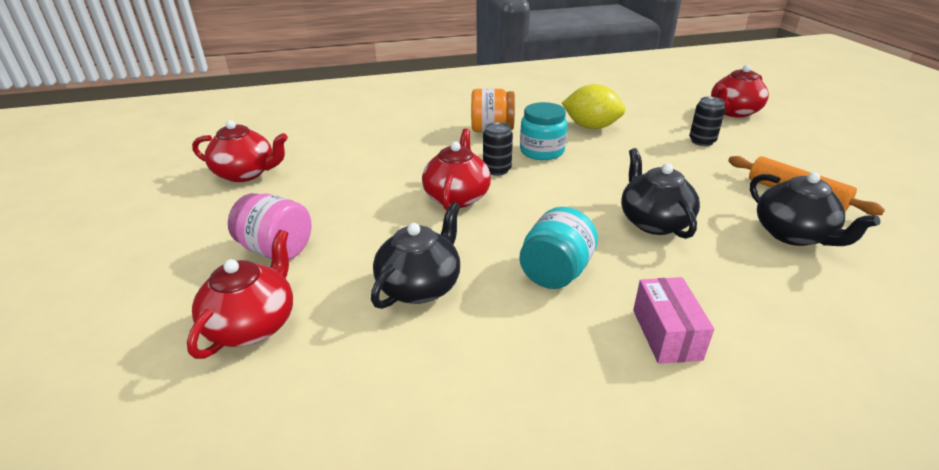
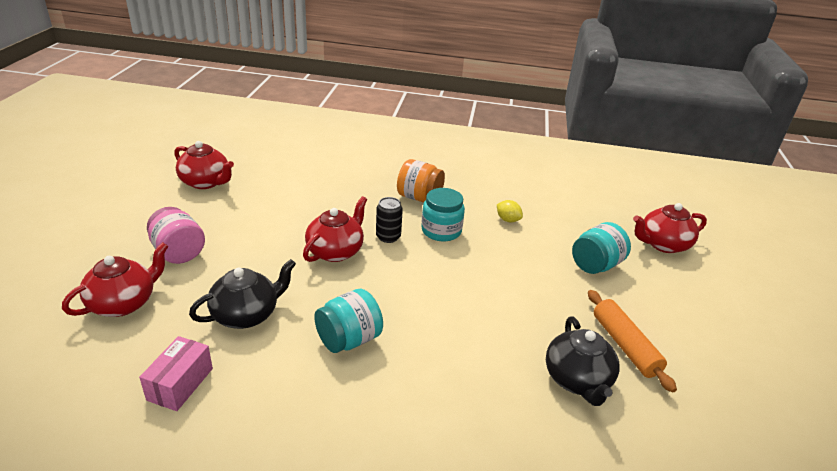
camera: 20 degrees right, 0 degrees up
yellow lemon [562,84,626,129] -> yellow lemon [497,200,523,222], size x0.53
black teapot [621,148,700,239] -> none
pink box [633,277,714,364] -> pink box moved to [139,336,213,411]
black can [689,97,726,146] -> turquoise jar [572,222,631,274]

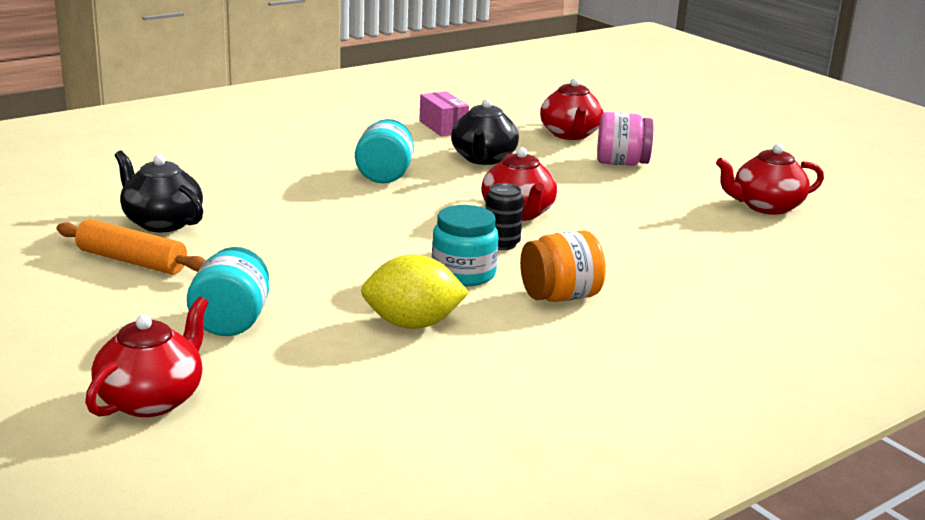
camera: 135 degrees right, 10 degrees down
yellow lemon [497,200,523,222] -> yellow lemon [361,254,469,329], size x1.89

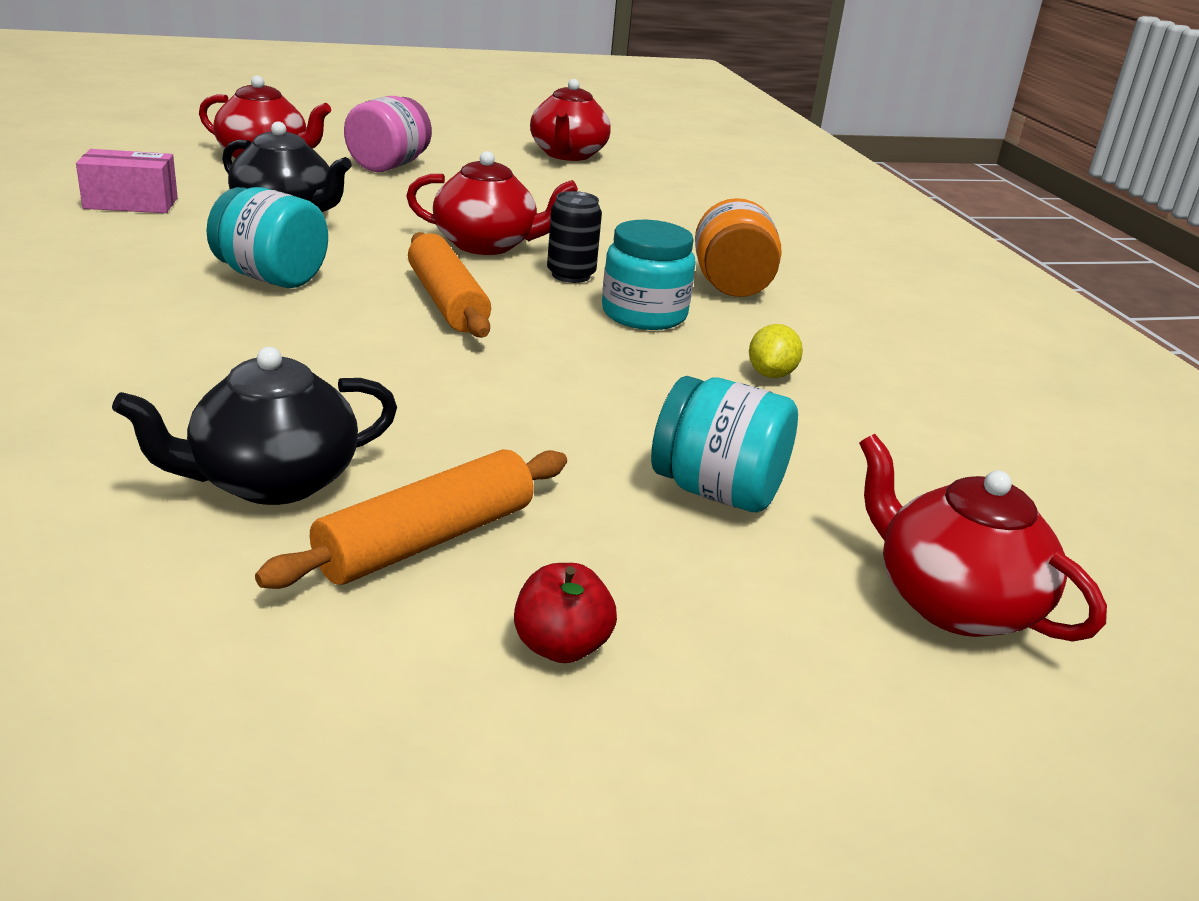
camera: 70 degrees left, 5 degrees up
yellow lemon [361,254,469,329] -> yellow lemon [749,324,803,378], size x0.53
none -> orange rolling pin [408,232,491,338]
none -> red apple [514,563,617,663]

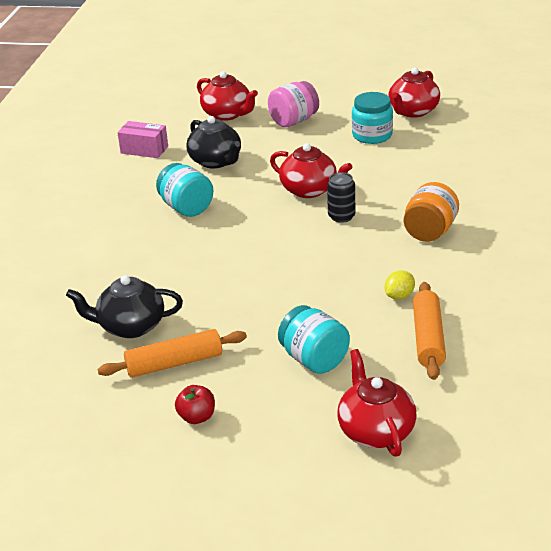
camera: 30 degrees right, 5 degrees up
orange rolling pin [408,232,491,338] -> orange rolling pin moved to [413,282,446,380]
turquoise jar [602,220,696,330] -> turquoise jar moved to [352,92,393,144]

